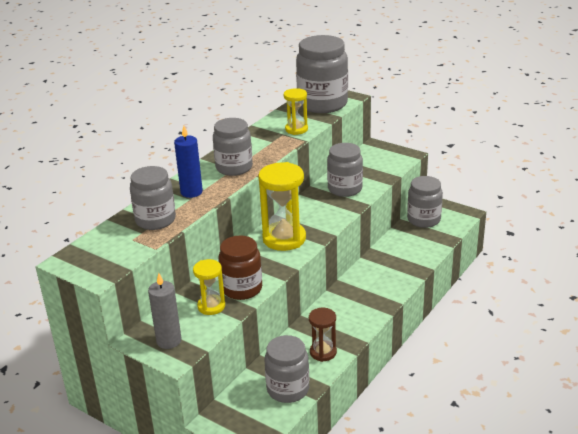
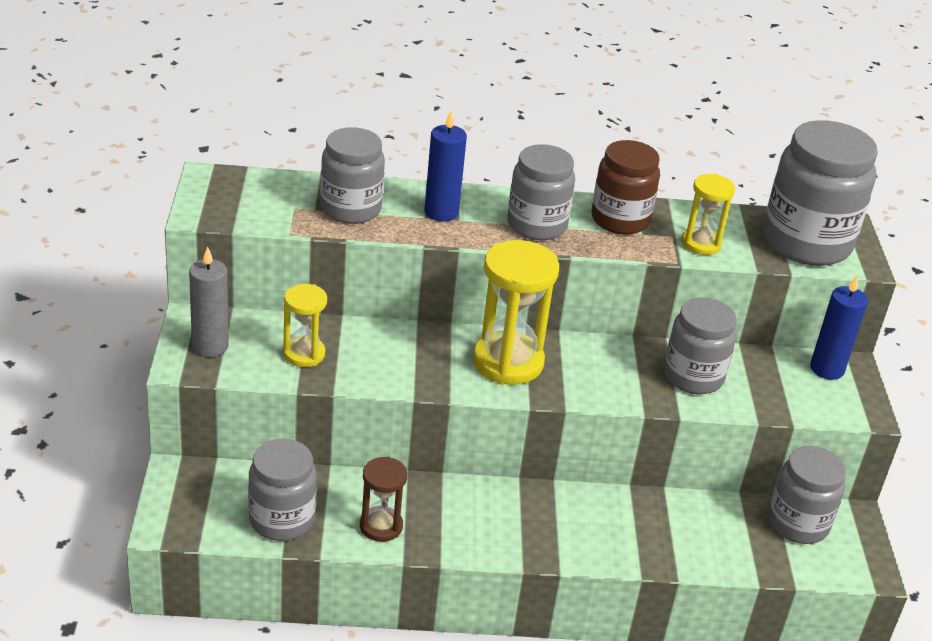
camera: 50 degrees right, 5 degrees up
brown jar [218,236,262,300] -> brown jar moved to [592,140,660,235]
none -> blue candle [810,275,868,380]

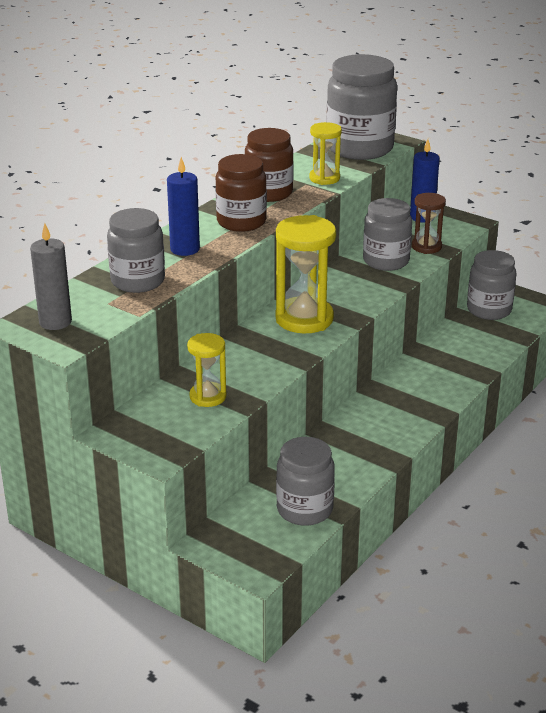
camera: 50 degrees left, 5 degrees down
grey candle [189,246,229,357] -> grey candle moved to [30,223,72,330]
brown hourglass [360,457,407,542] -> brown hourglass moved to [412,193,446,254]
grey jar [508,144,575,240] -> brown jar [216,154,267,232]

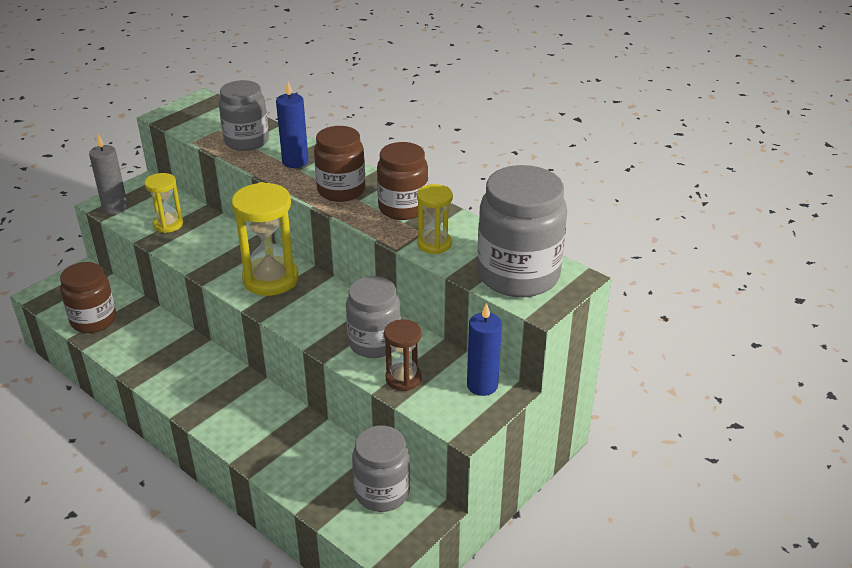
camera: 95 degrees right, 5 degrees up
grey candle [30,223,72,330] -> grey candle moved to [89,134,128,215]
grey jar [276,437,335,526] -> brown jar [60,262,116,333]

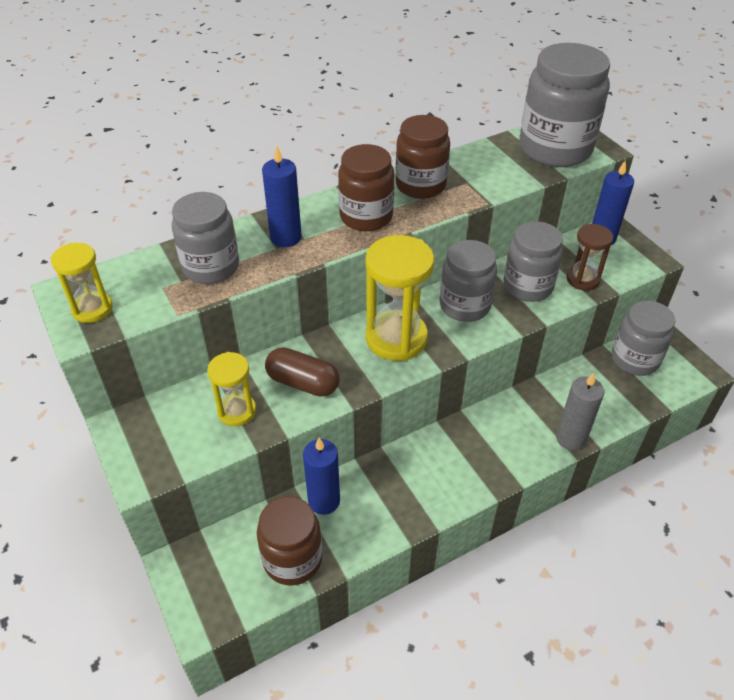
camera: 70 degrees left, 10 degrees up
grey candle [89,134,128,215] -> grey candle moved to [556,373,604,451]
yellow hourglass [417,184,453,254] -> yellow hourglass moved to [51,243,113,323]
none -> brown capsule [265,348,340,397]
none -> blue candle [303,438,340,515]
none -> grey jar [440,240,497,322]

